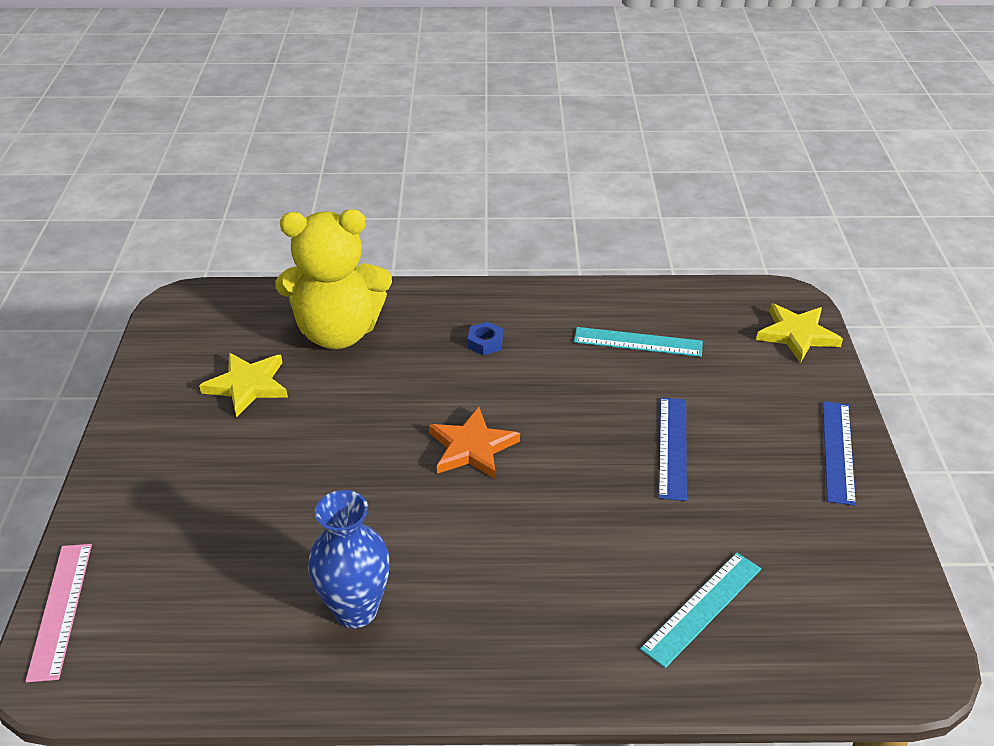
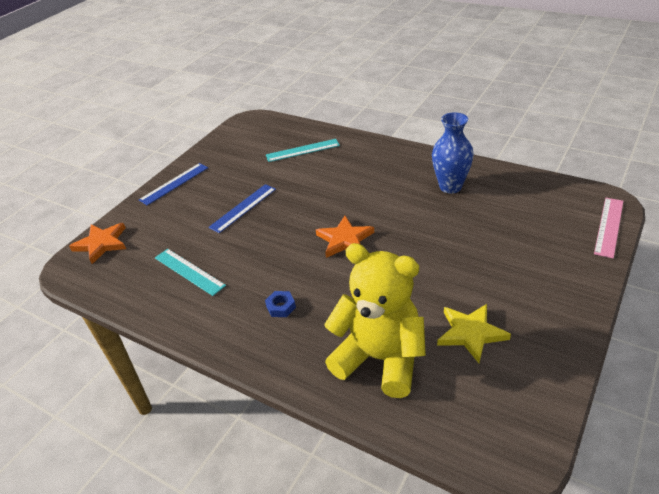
camera: 145 degrees left, 0 degrees up
yellow star [756,303,843,363] -> orange star [69,223,126,264]

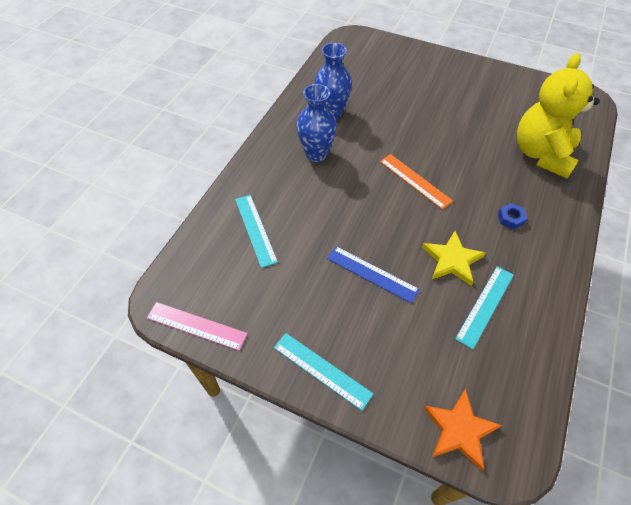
camera: 100 degrees left, 15 degrees up
blue ruler [139,163,208,206] -> turquoise ruler [274,333,373,411]
orange star [316,216,374,258] -> orange ruler [380,154,453,210]
yellow star [437,304,511,363] -> yellow star moved to [422,231,486,286]
pink ruler [594,198,623,258] -> pink ruler moved to [147,302,248,351]
none -> blue vase [296,84,337,162]

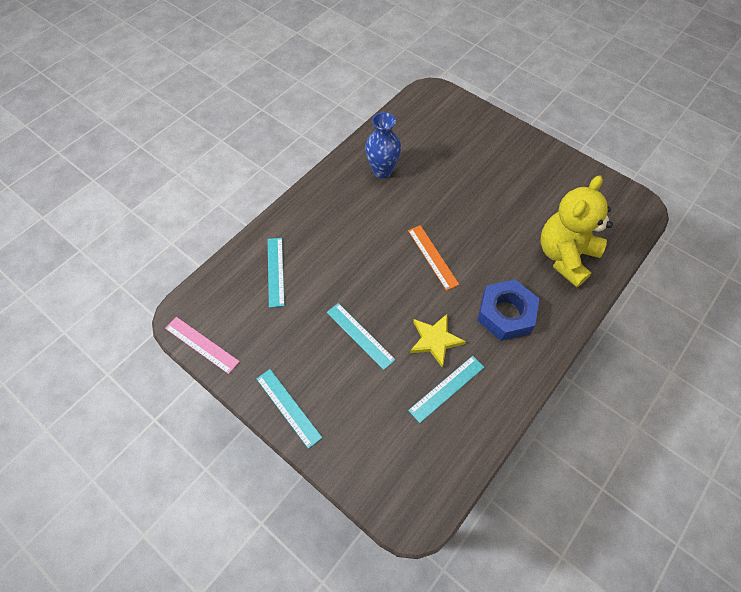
camera: 15 degrees right, 5 degrees up
blue vase [296,84,337,162] -> none
blue ruler [327,246,420,303] -> turquoise ruler [327,303,396,370]
orange star [423,389,502,471] -> none
blue nut [498,203,527,230] -> blue nut [477,279,539,341], size x2.40

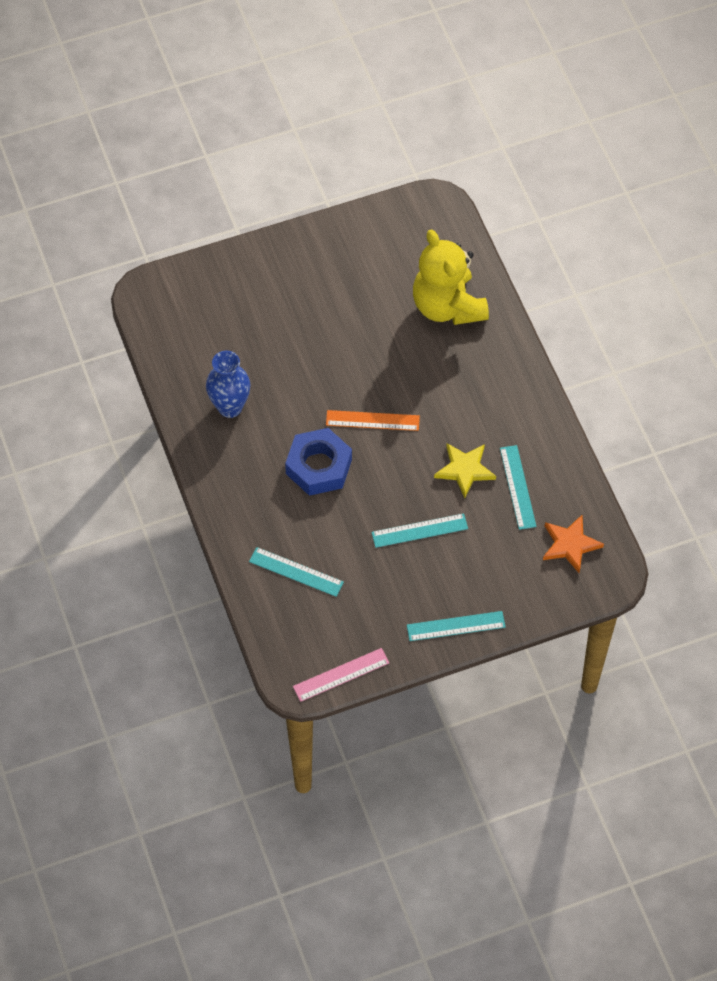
camera: 60 degrees left, 0 degrees up
blue nut [477,279,539,341] -> blue nut moved to [285,428,352,496]
none -> orange star [543,515,604,573]

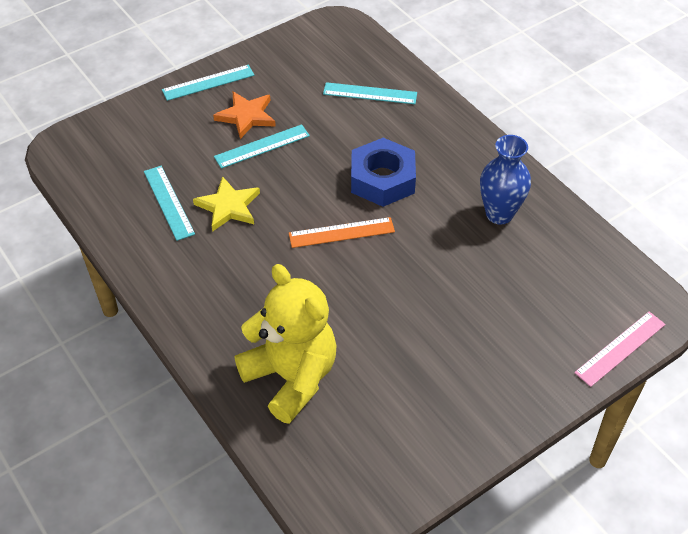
camera: 165 degrees right, 10 degrees down
pink ruler [293,648,389,702] -> pink ruler moved to [574,312,666,387]
orange star [543,515,604,573] -> orange star moved to [213,91,276,139]

